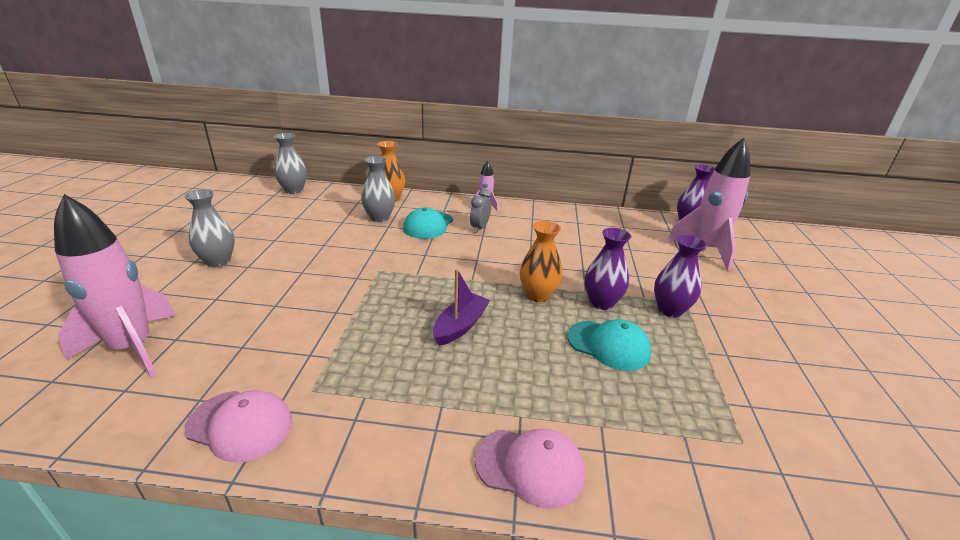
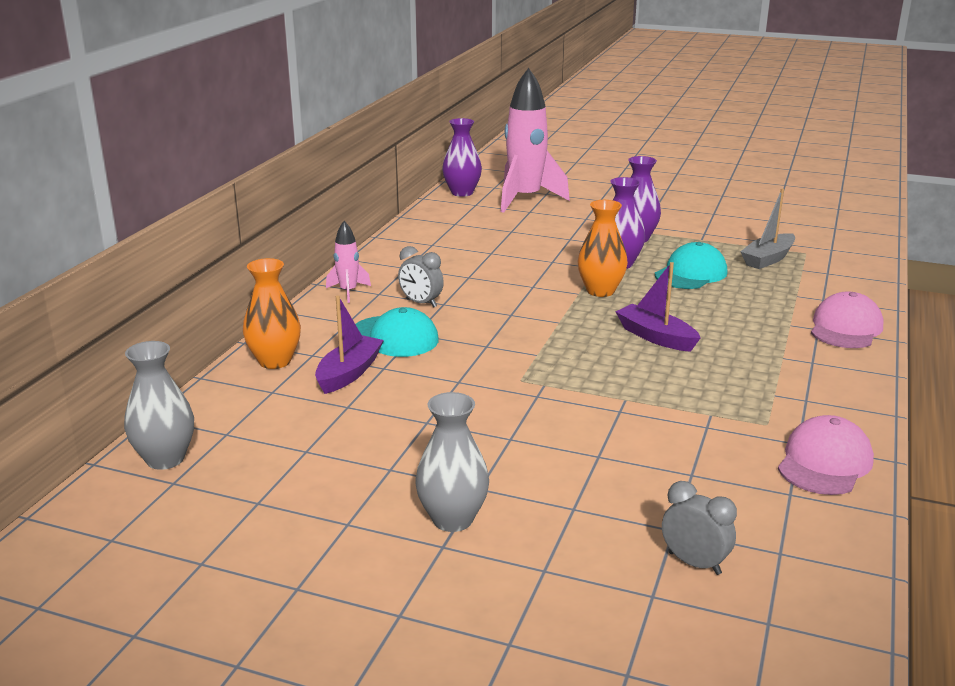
camera: 75 degrees left, 5 degrees down
pink rocket [54,194,176,378] -> grey clock [662,481,737,575]
grey vase [361,156,395,222] -> purple boat [315,296,384,394]
none -> grey boat [740,188,795,269]

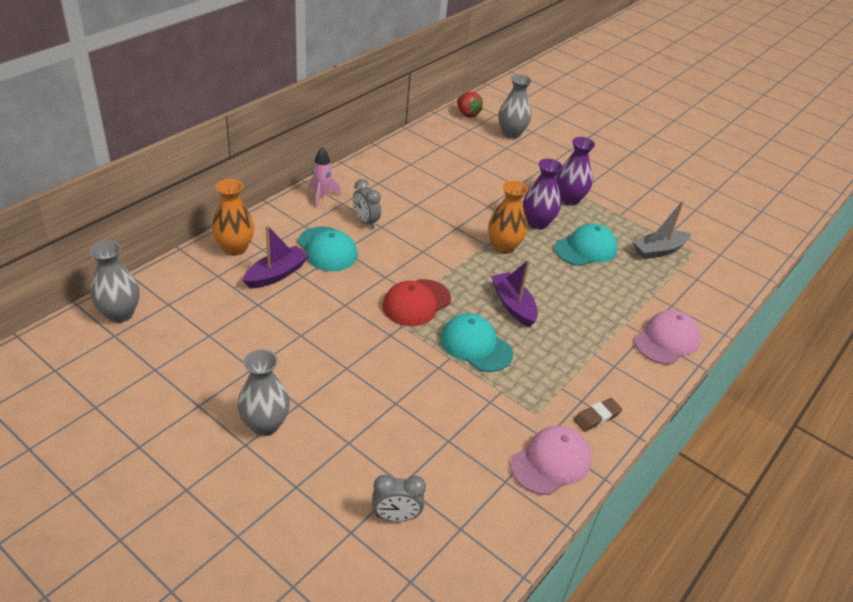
camera: 15 degrees right, 15 degrees up
purple vase [442,118,482,197] -> red strawberry [457,92,483,118]
pink rocket [501,68,570,213] -> grey vase [499,74,532,139]
grey clock [662,481,737,575] -> grey clock turned 120 degrees clockwise [372,475,426,522]
none -> red cap [383,279,451,326]
none -> turquoise cap [441,313,513,372]
none -> brown eraser [574,398,622,432]

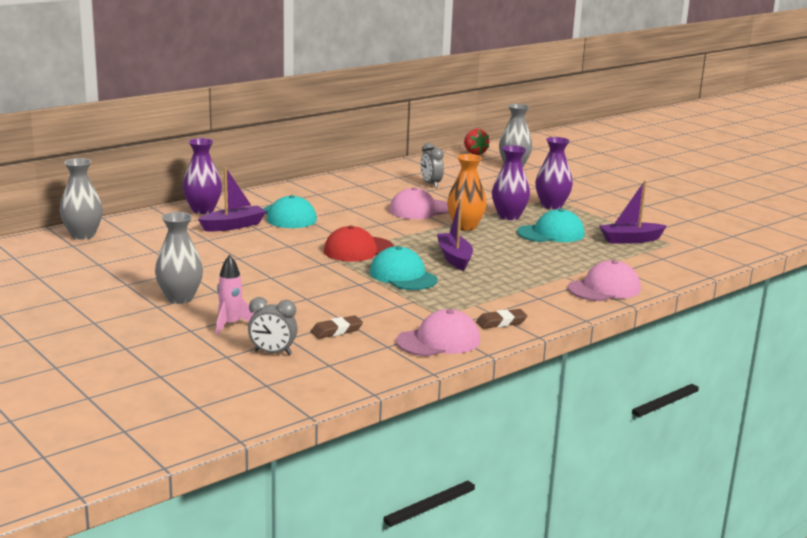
camera: 15 degrees right, 20 degrees down
orange vase [212,179,254,256] -> purple vase [183,138,222,214]
pink rocket [309,147,341,207] -> pink rocket moved to [216,255,255,335]
grey clock [353,179,381,229] -> grey clock moved to [420,143,444,188]
grey boat [633,201,691,259] -> purple boat [599,180,667,244]
none -> brown eraser [311,315,363,339]
none -> pink cap [389,187,449,219]

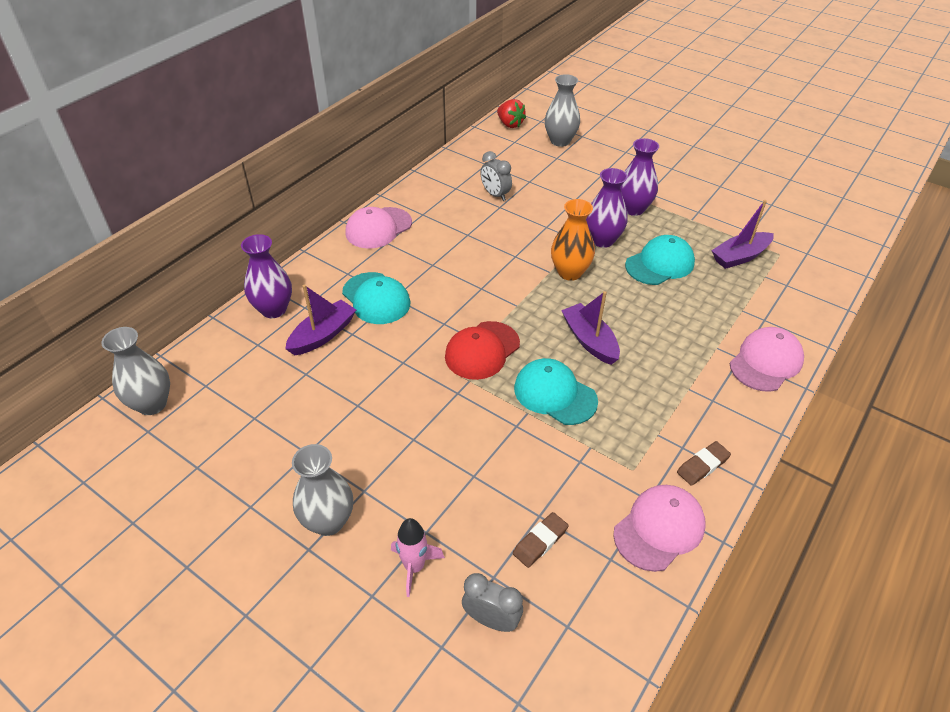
camera: 15 degrees left, 25 degrees up
grey clock [248,297,298,355] -> grey clock turned 150 degrees counterclockwise [462,573,523,632]
pink cap [389,187,449,219] -> pink cap moved to [346,207,412,249]

